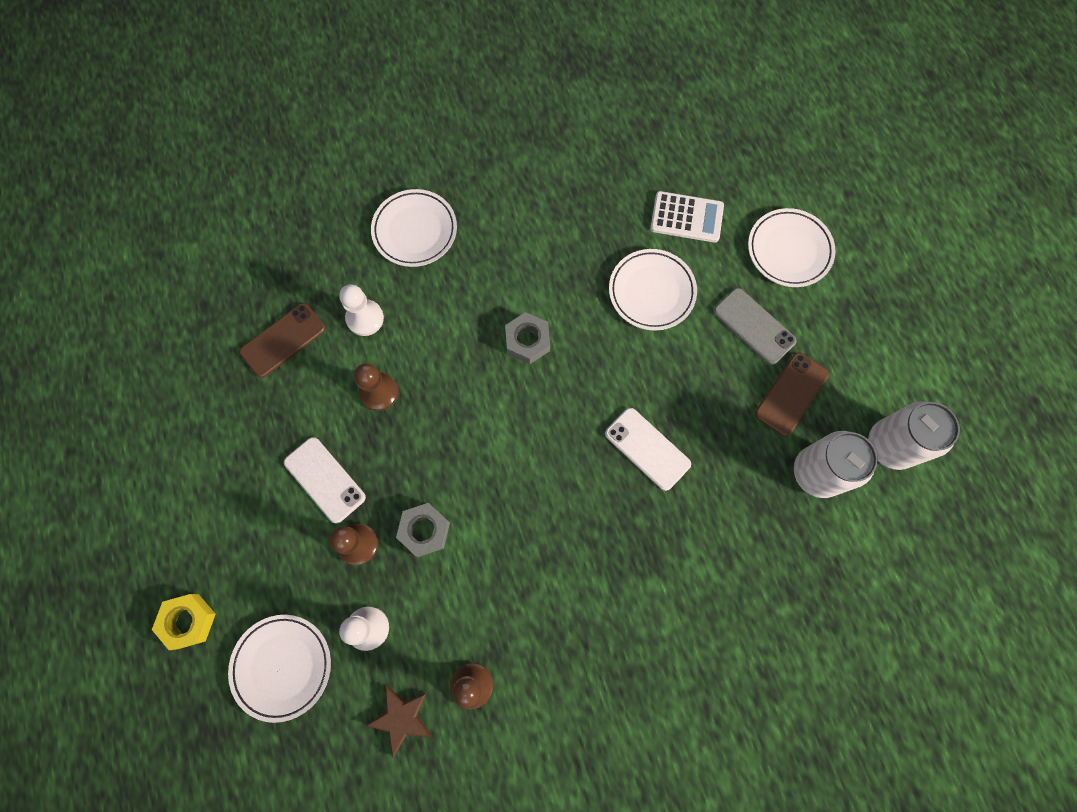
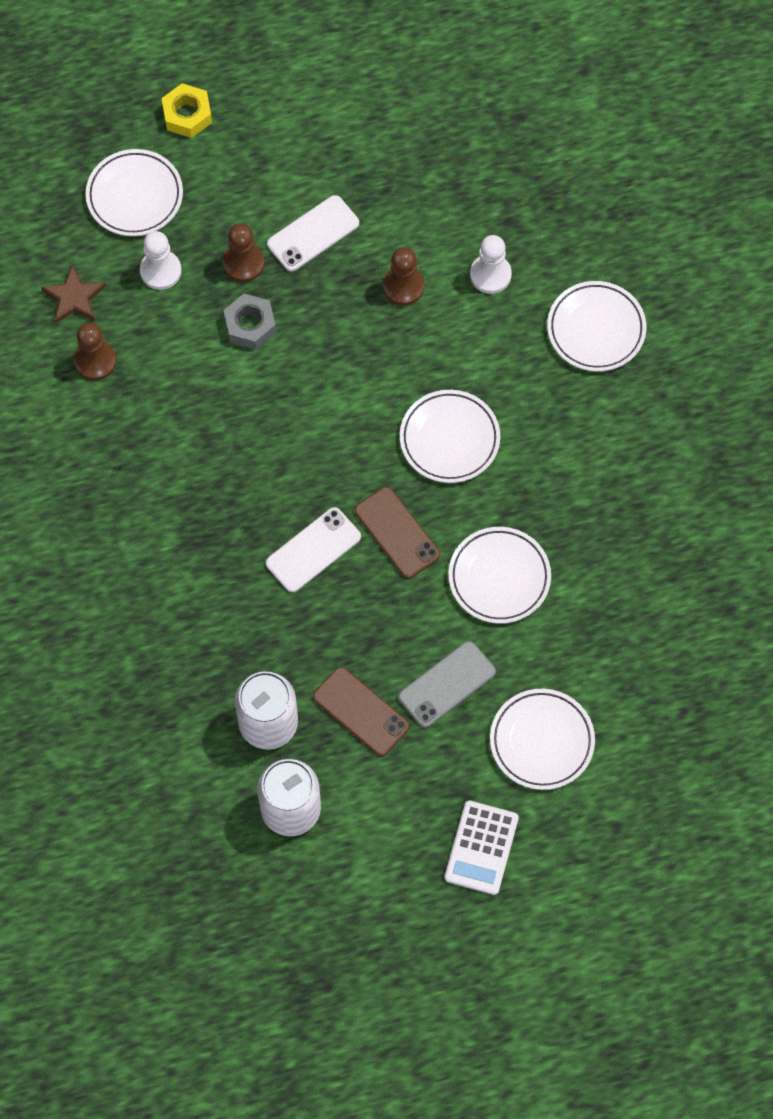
camera: 95 degrees right, 5 degrees down
brown phone [239,303,326,378] -> brown phone moved to [355,487,440,578]
grey nut [505,312,550,364] -> white plate [400,390,500,483]
white calculator [650,191,724,243] -> white calculator moved to [445,801,519,895]

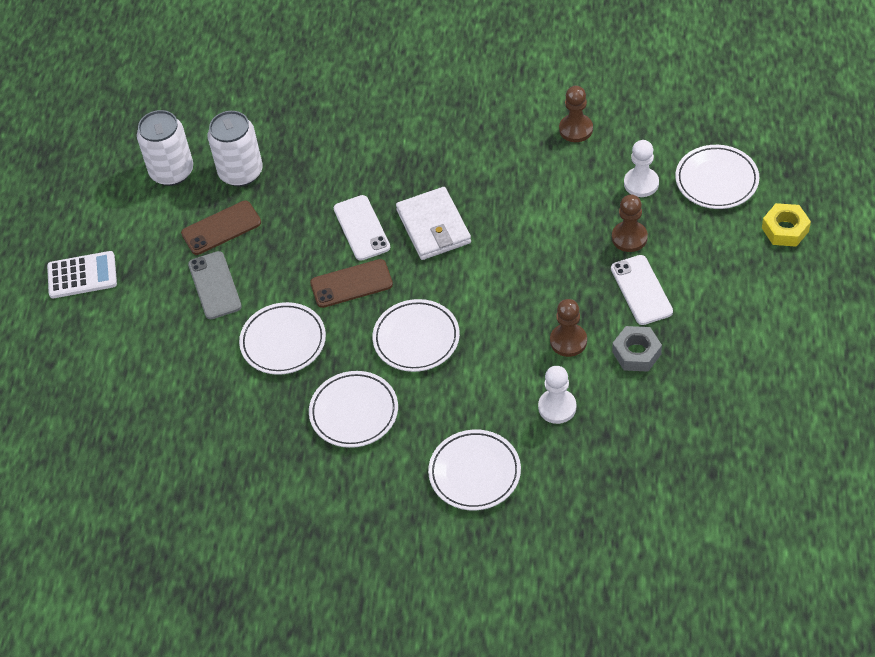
camera: 115 degrees right, 15 degrees down
brown star [41,264,106,324] -> none
grey nut [223,294,276,349] -> grey nut moved to [612,326,662,372]
white calculator [445,801,519,895] -> white calculator turned 135 degrees clockwise [47,251,117,298]
white plate [490,689,595,790] -> white plate moved to [309,371,398,448]
none -> white wallet [396,187,471,260]

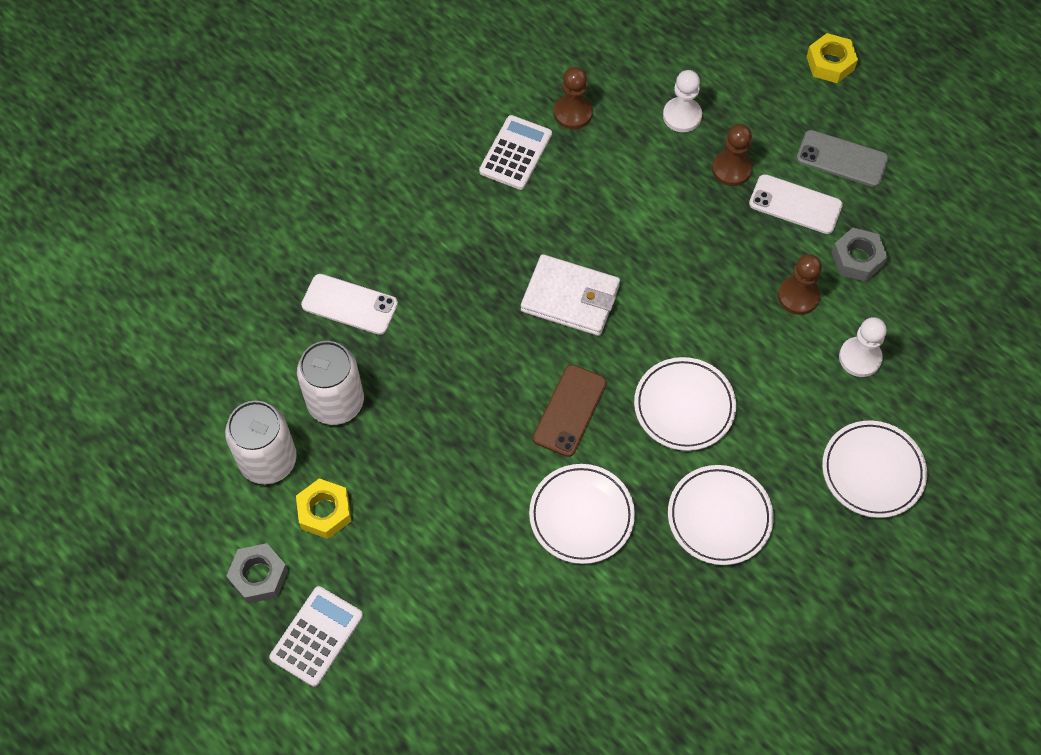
camera: 55 degrees left, 10 degrees up
brown phone [181,201,261,255] -> none
grey phone [188,251,242,319] -> grey phone moved to [796,130,889,187]
white phone [334,195,390,261] -> white phone moved to [301,274,398,335]
white plate [675,145,759,209] -> none
none -> grey nut [226,543,288,603]
none -> yellow nut [296,478,351,539]
none -> white calculator [479,115,552,190]

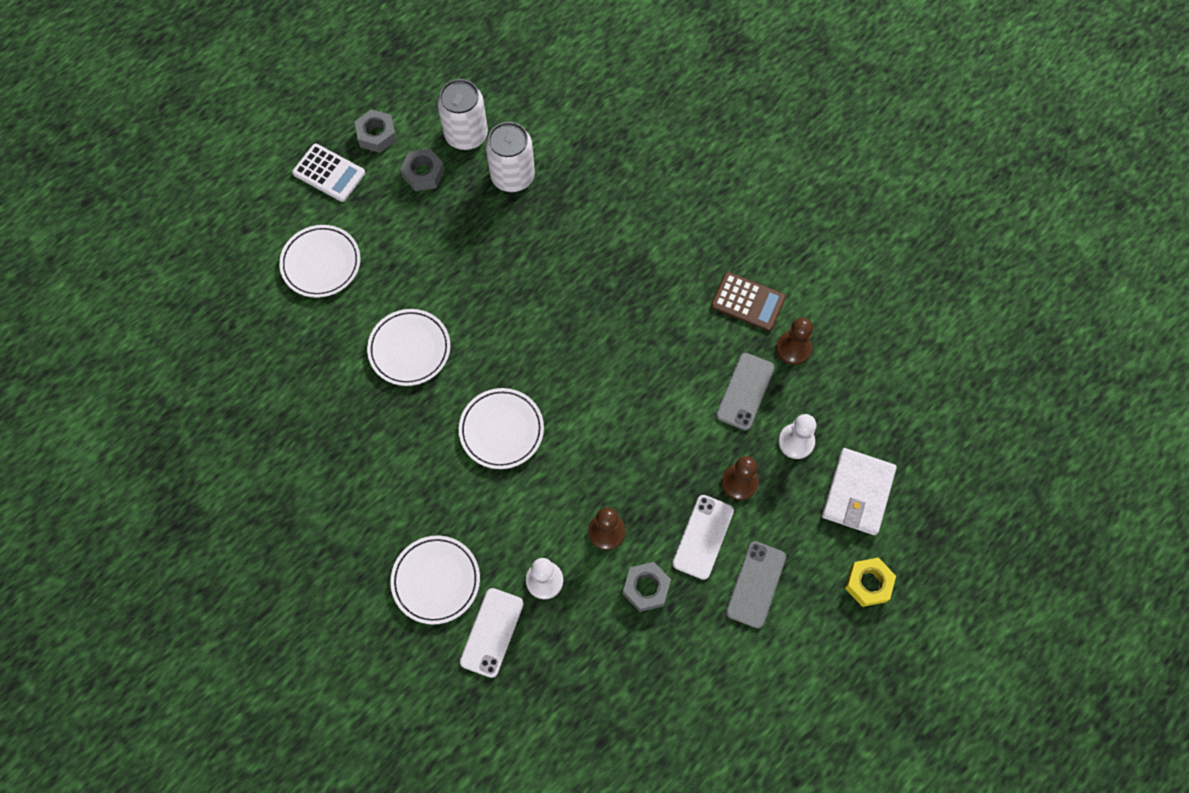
camera: 90 degrees right, 5 degrees up
yellow nut [296,478,351,539] -> grey nut [400,148,445,191]
white phone [301,274,398,335] -> white phone moved to [460,588,524,678]
white calculator [479,115,552,190] -> brown calculator [711,272,786,331]
white wallet [521,254,620,336] -> white wallet moved to [822,448,897,535]
brown phone [533,365,607,457] -> none
white plate [668,465,774,565] -> white plate moved to [279,225,360,298]
none -> grey phone [716,353,775,431]

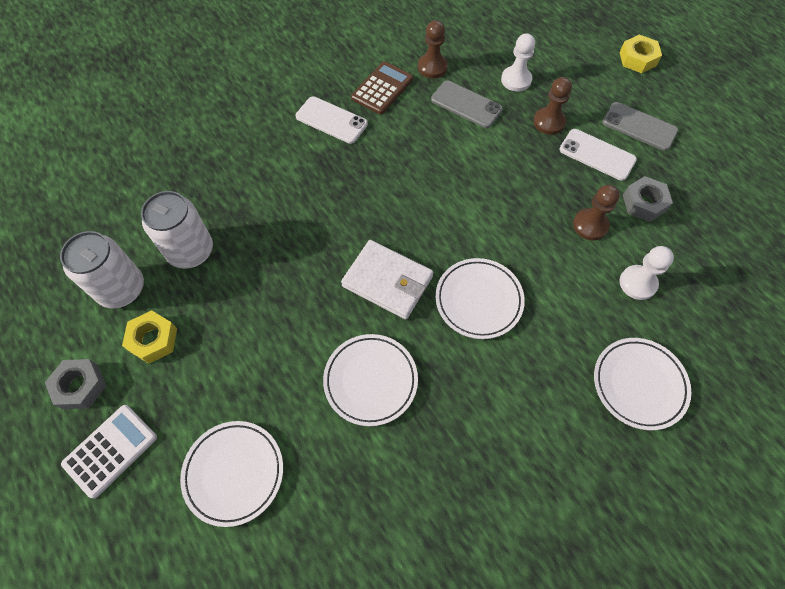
camera: 80 degrees left, 5 degrees down
grey nut [400,148,445,191] -> yellow nut [122,310,177,364]
white phone [460,588,524,678] -> white phone moved to [296,96,368,144]
white wallet [822,448,897,535] -> white wallet moved to [341,240,433,319]

